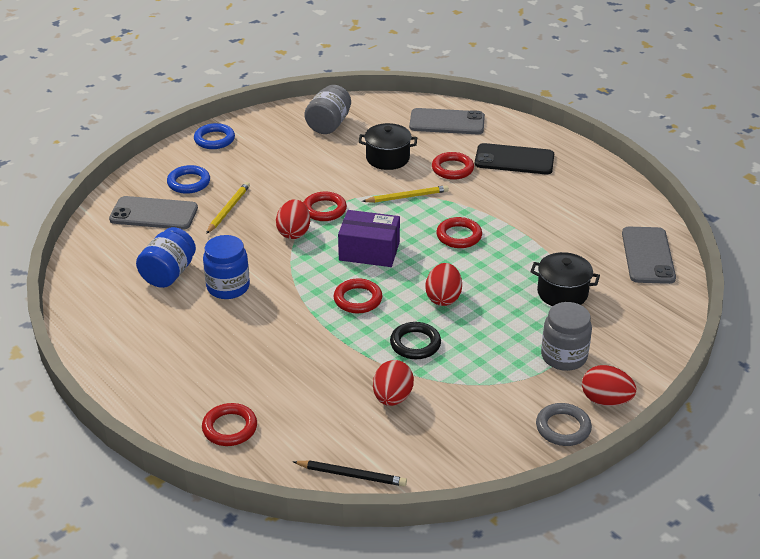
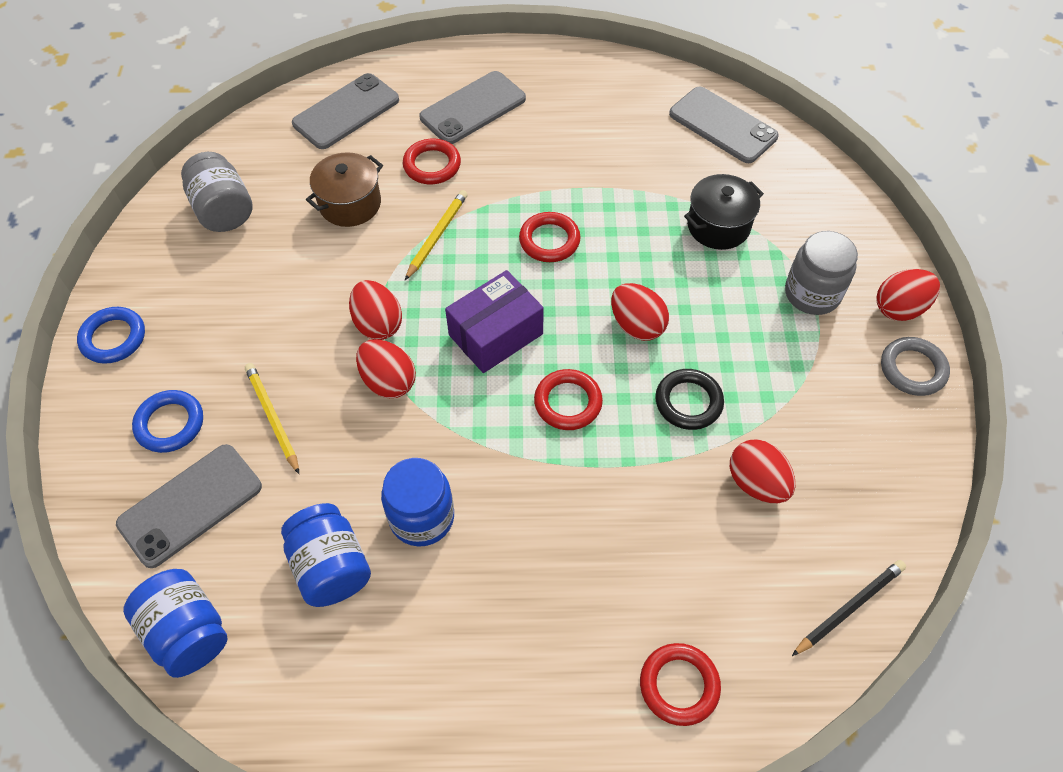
camera: 50 degrees left, 20 degrees up
red ring [303,191,347,221] -> red egg [349,280,402,340]
black pot [359,123,417,170] -> brown pot [306,152,383,227]
black phone [475,143,554,174] -> grey phone [419,71,526,144]
none -> blue jar [123,569,228,678]

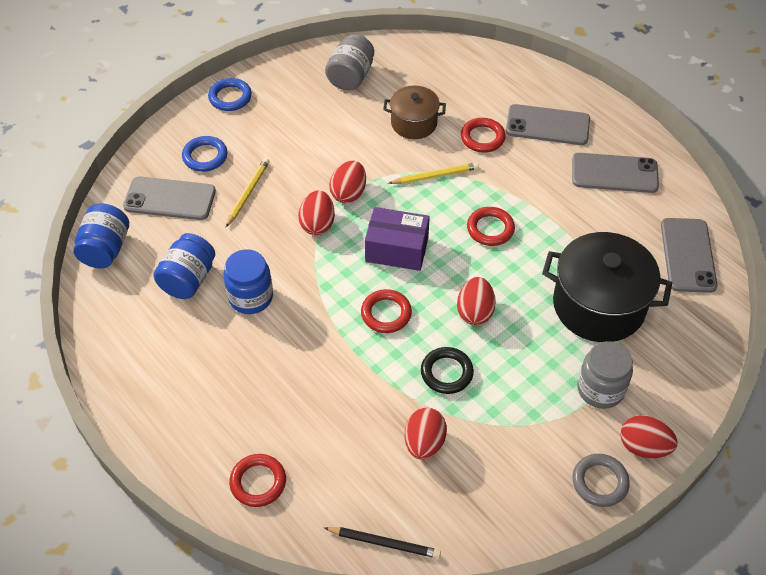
camera: 50 degrees right, 5 degrees down
grey phone [292,73,399,149] -> grey phone moved to [572,153,659,193]
black pot [684,174,764,250] -> black pot [542,232,672,342], size x1.76

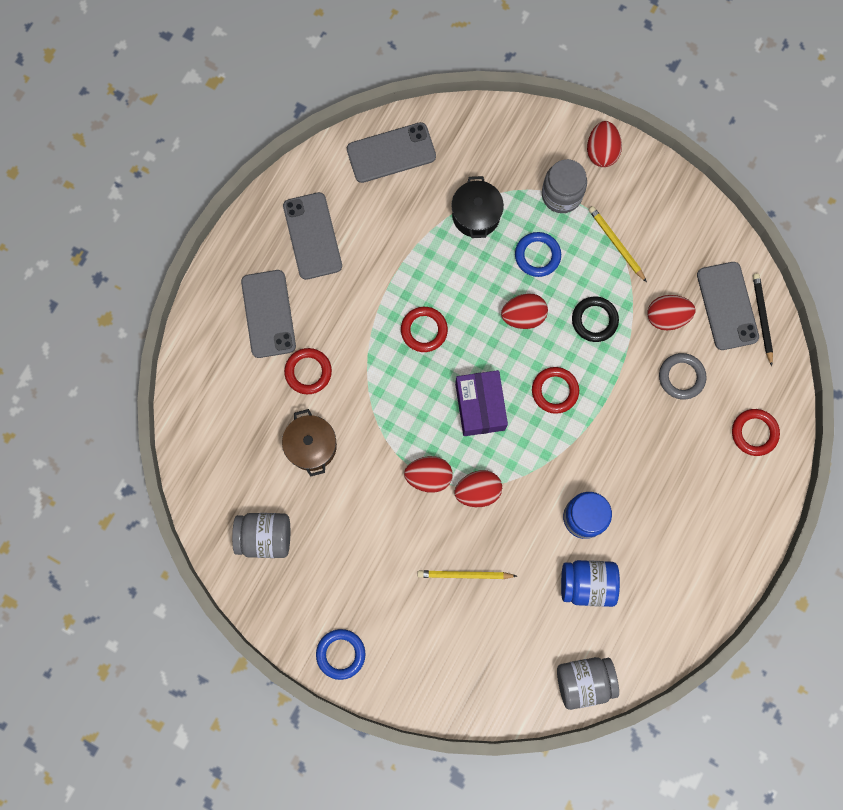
camera: 110 degrees left, 25 degrees up
blue jar [74,203,129,268] -> grey jar [557,657,619,710]
grey phone [123,176,216,220] -> grey phone moved to [697,262,759,350]
blue ring [182,136,228,172] -> blue ring moved to [515,232,561,277]
yellow pencil [388,163,479,184] -> yellow pencil moved to [588,206,647,282]
black pot [542,232,672,342] -> black pot [451,176,504,238], size x0.57
grey ring [572,454,630,507] -> grey ring moved to [659,353,706,400]

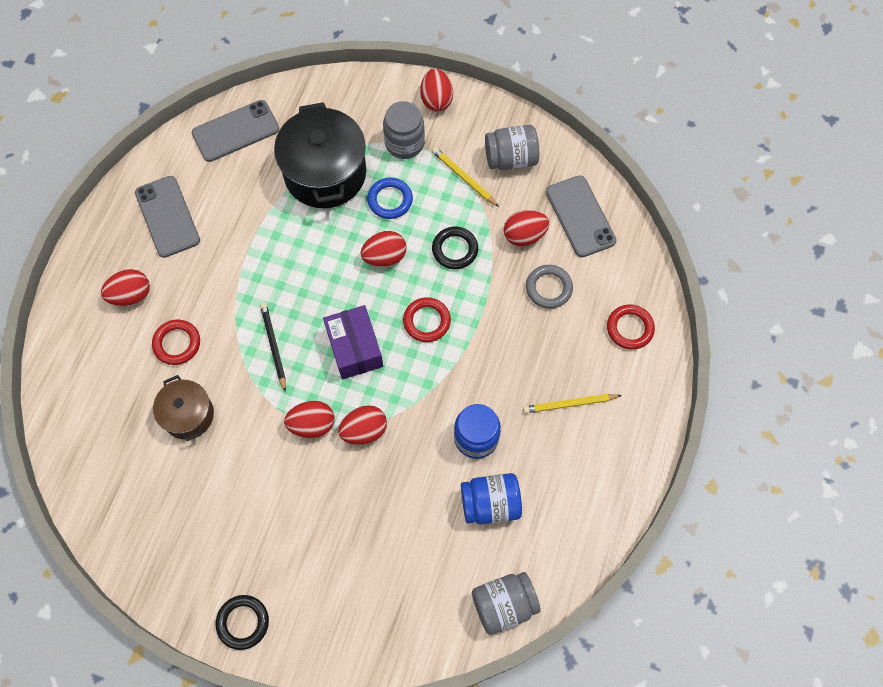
camera: 10 degrees left, 10 degrees down
grey jar [232,513,290,558] -> grey jar moved to [485,125,539,170]
grey phone [241,270,296,358] -> red egg [101,269,150,306]
blue ring [316,629,365,680] -> black ring [216,595,269,650]
red ring [401,307,448,352] -> none
yellow pencil [417,570,517,579] -> yellow pencil moved to [523,394,622,413]
black pot [451,176,504,238] -> black pot [274,102,366,208], size x1.76
black pencil [753,273,773,366] -> black pencil moved to [260,303,286,392]

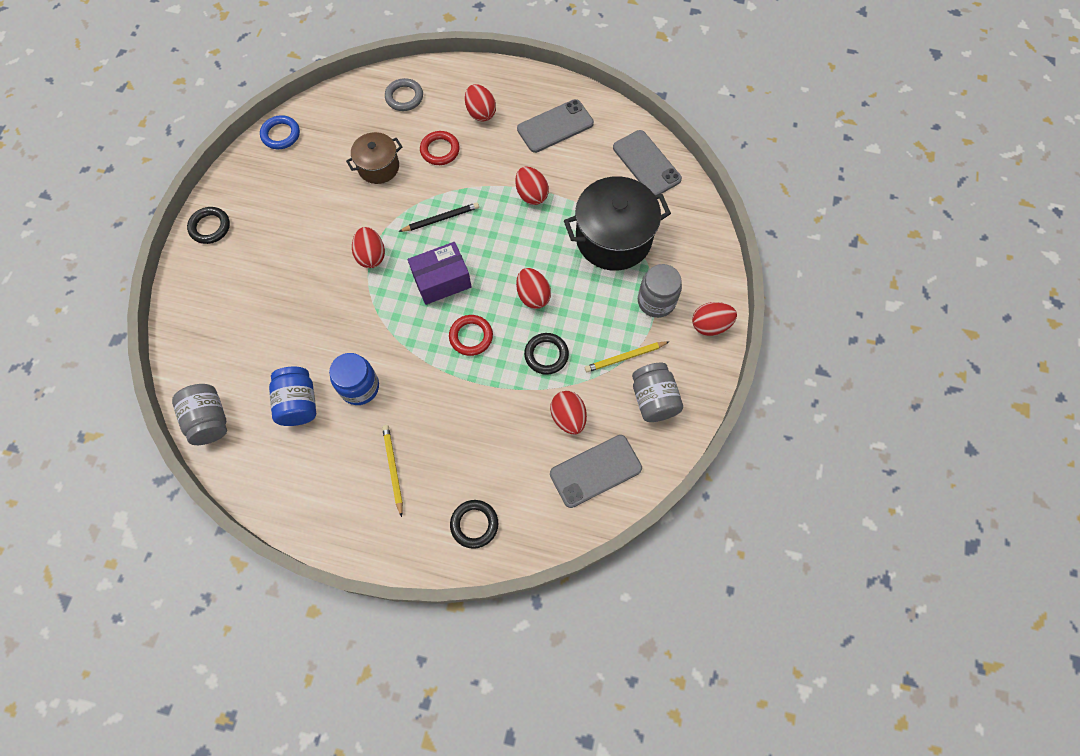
camera: 85 degrees right, 0 degrees up
red egg [338,405,387,445] -> red egg moved to [515,166,549,205]
blue ring [367,178,413,219] -> blue ring moved to [260,115,300,149]
yellow pencil [432,147,499,207] -> yellow pencil turned 150 degrees counterclockwise [585,341,670,372]
grey ring [526,265,573,309] -> grey ring moved to [385,78,423,111]
red ring [607,305,655,350] -> black ring [450,500,498,549]

